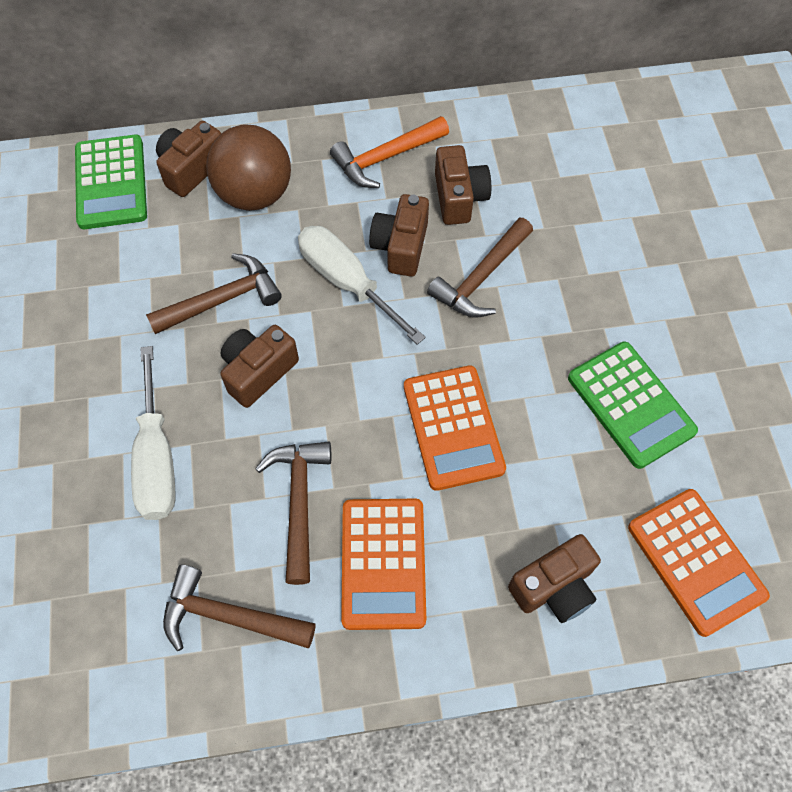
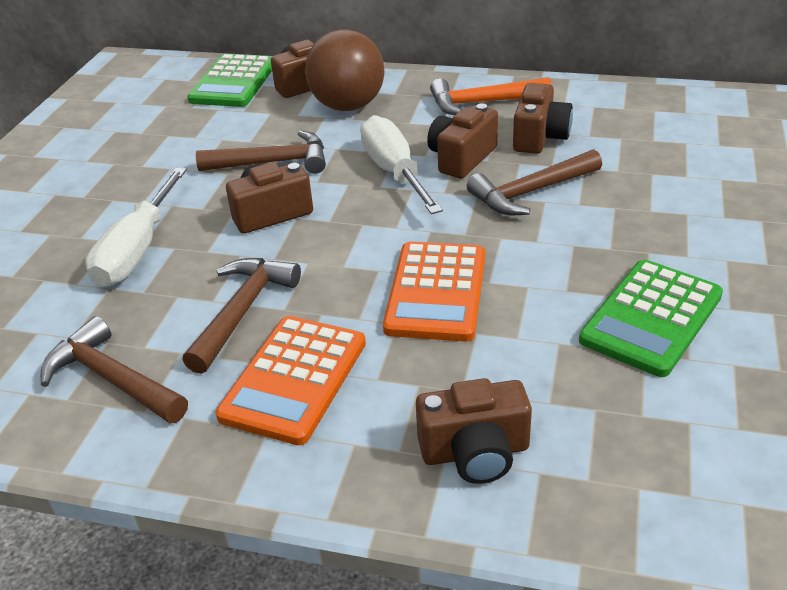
camera: 25 degrees right, 25 degrees down
green calculator [568,342,698,469] -> green calculator turned 45 degrees clockwise [579,259,723,377]
orange calculator [628,489,770,637] -> none

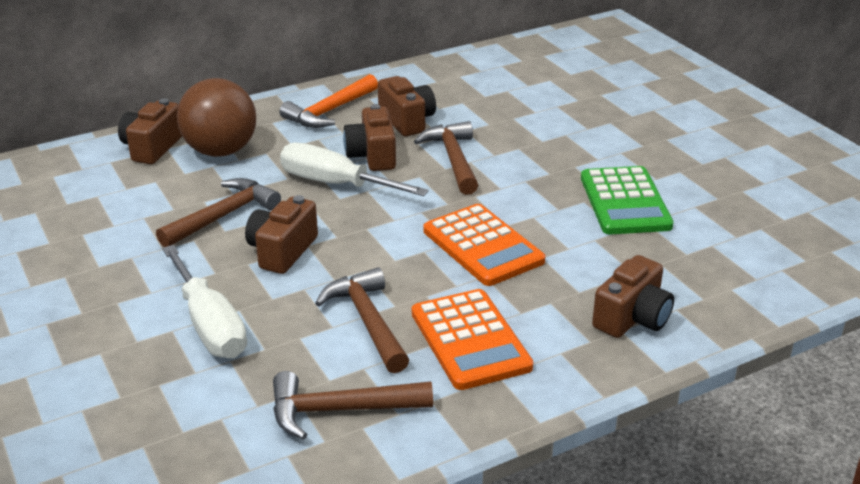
camera: 45 degrees left, 5 degrees down
green calculator [187,54,272,107] -> none
brown hammer [467,149,602,215] -> brown hammer turned 150 degrees clockwise [414,121,478,195]

